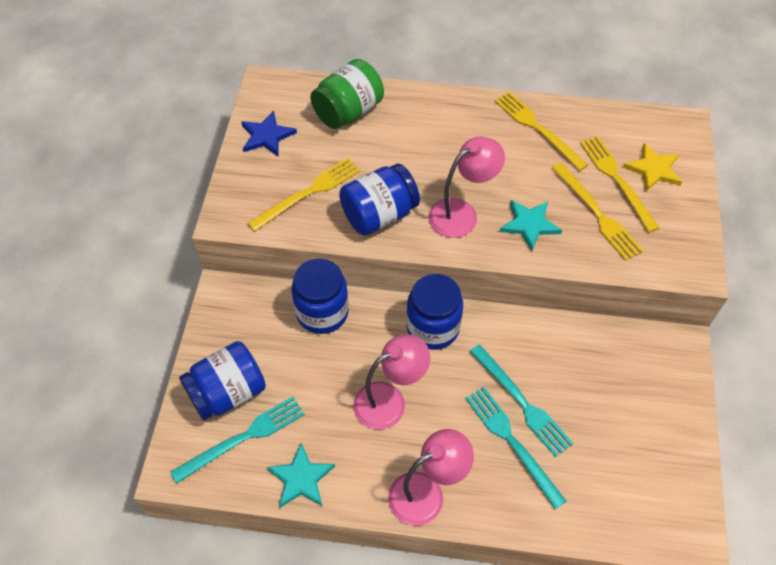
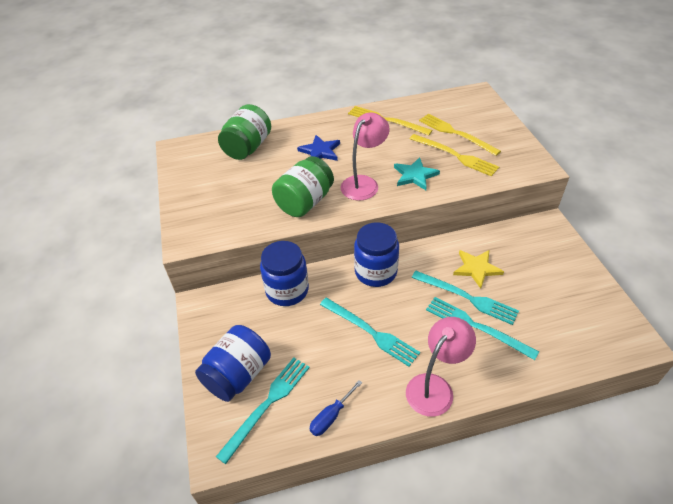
camera: 20 degrees left, 10 degrees down
blue star [241,111,297,156] -> blue star moved to [297,135,340,161]
yellow fork [247,158,360,231] -> none
turquoise star [267,443,335,508] -> blue screwdriver [310,380,362,436]
blue jar [339,164,420,235] -> green jar [272,156,334,217]
pink lamp [353,334,430,430] -> turquoise fork [320,298,420,367]
yellow star [623,143,682,191] -> yellow star moved to [453,250,504,289]

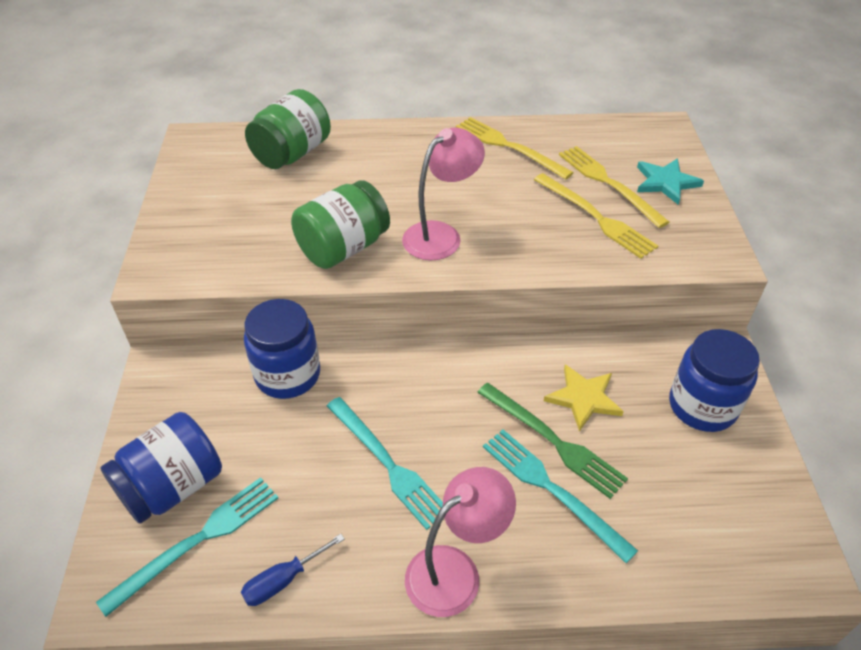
camera: 10 degrees right, 0 degrees up
blue star [297,135,340,161] -> none
blue jar [354,222,399,287] -> blue jar moved to [669,329,760,432]
turquoise star [394,157,440,190] -> turquoise star moved to [637,158,704,205]
turquoise fork [411,271,519,325] -> green fork [477,383,628,499]

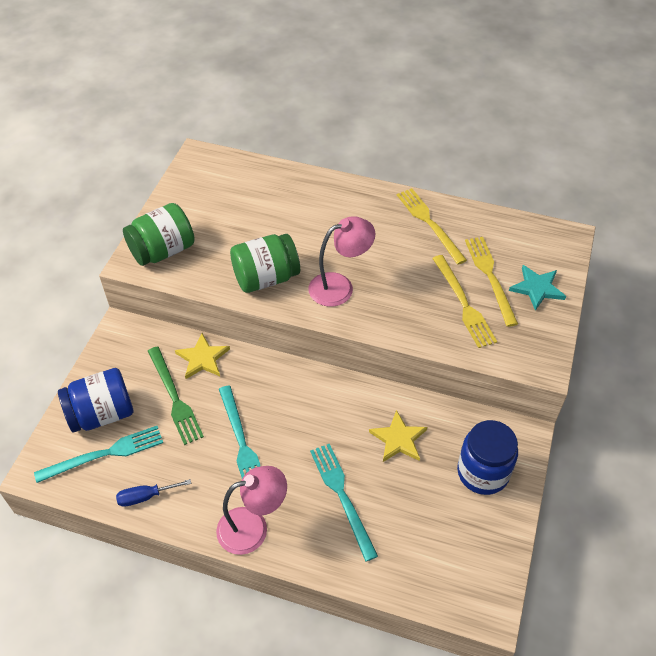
camera: 20 degrees right, 5 degrees up
blue jar [244,299,320,399] -> yellow star [175,333,230,379]
green jar [245,89,331,169] -> green jar moved to [123,203,195,266]
green fork [477,383,628,499] -> green fork moved to [148,346,204,445]

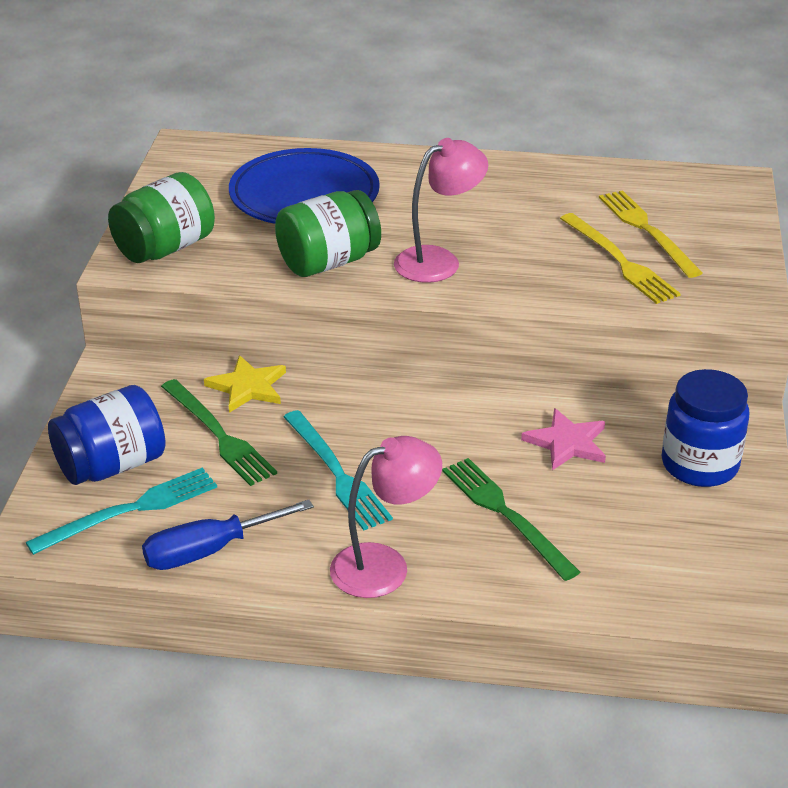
camera: 10 degrees left, 15 degrees down
blue screwdriver [116,479,191,507] -> blue screwdriver [142,500,314,570], size x1.54
turquoise fork [310,444,378,562] -> green fork [442,458,580,581]
yellow star [369,410,427,462] -> pink star [521,408,606,471]
yellow fork [397,188,467,264] -> none
turquoise star [509,265,566,311] -> none
none -> blue plate [229,148,380,224]

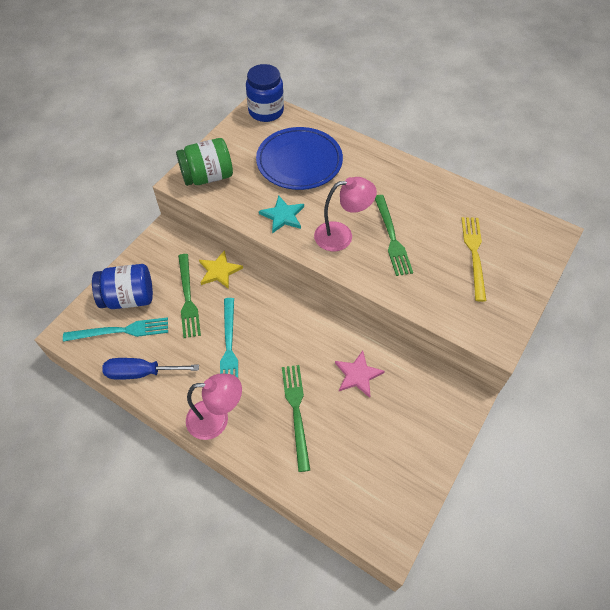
camera: 25 degrees right, 20 degrees up
green jar [275,190,381,277] -> turquoise star [259,195,304,233]
yellow fork [560,213,681,304] -> none
blue jar [662,369,749,487] -> blue jar moved to [246,64,284,122]
none -> green fork [375,195,413,276]

